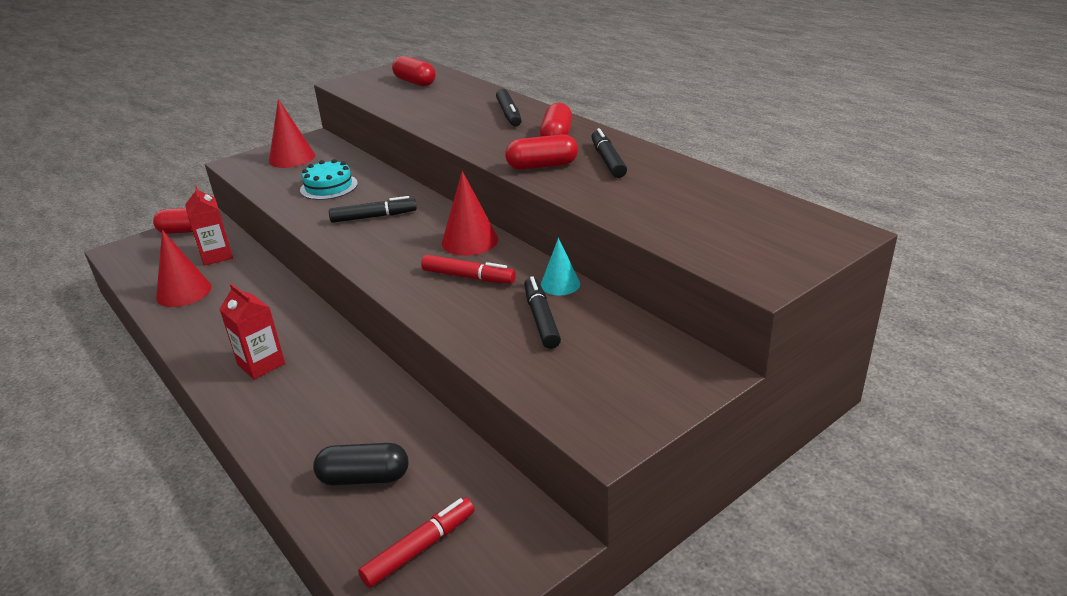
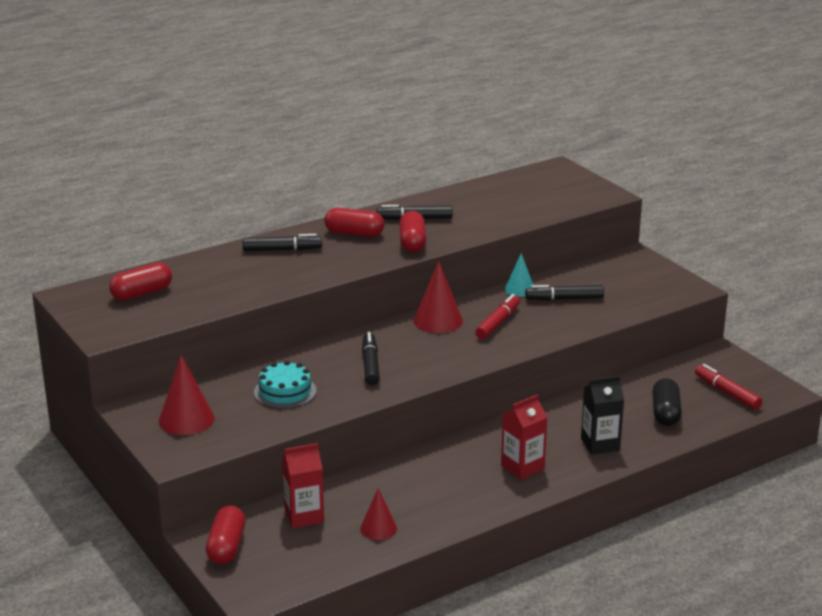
camera: 85 degrees left, 5 degrees down
red cone [156,230,212,307] -> red cone [360,488,397,540], size x0.63
none -> black carton [581,376,624,455]

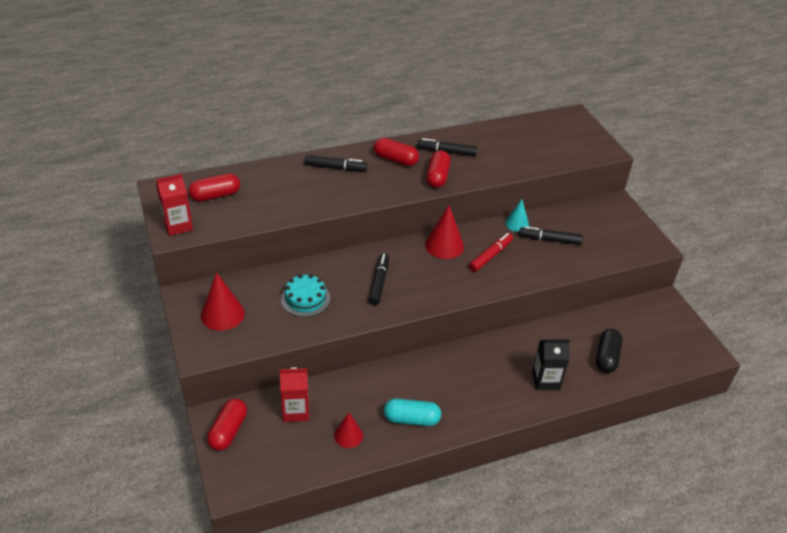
camera: 10 degrees right, 15 degrees up
red carton [501,394,548,480] -> red carton moved to [156,174,193,236]
red marker [695,364,762,410] -> none
none -> turquoise capsule [384,399,441,426]

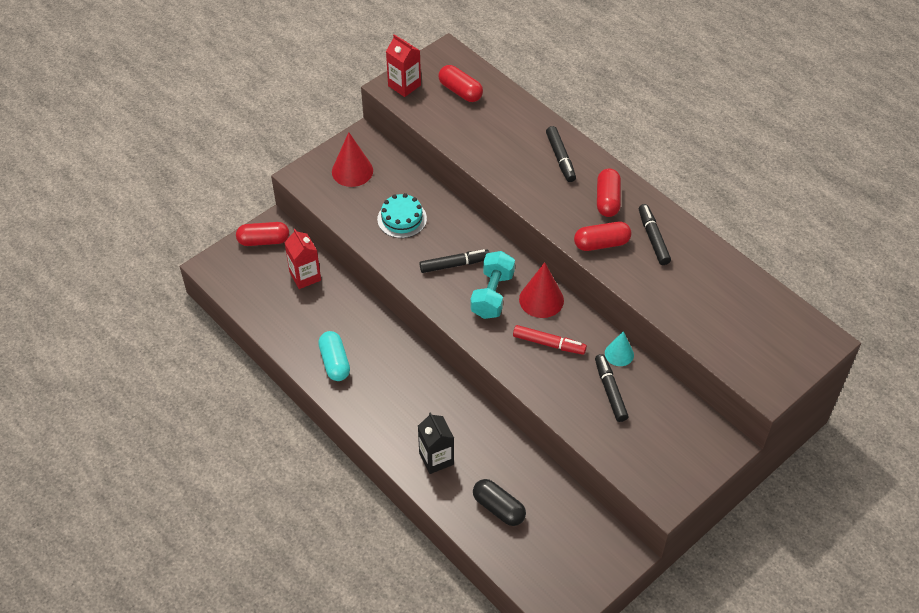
camera: 70 degrees right, 10 degrees up
red cone [334,412,363,448] -> none
black capsule [596,329,623,373] -> black capsule turned 45 degrees clockwise [473,479,526,526]
none -> turquoise dumbbell [470,251,515,319]

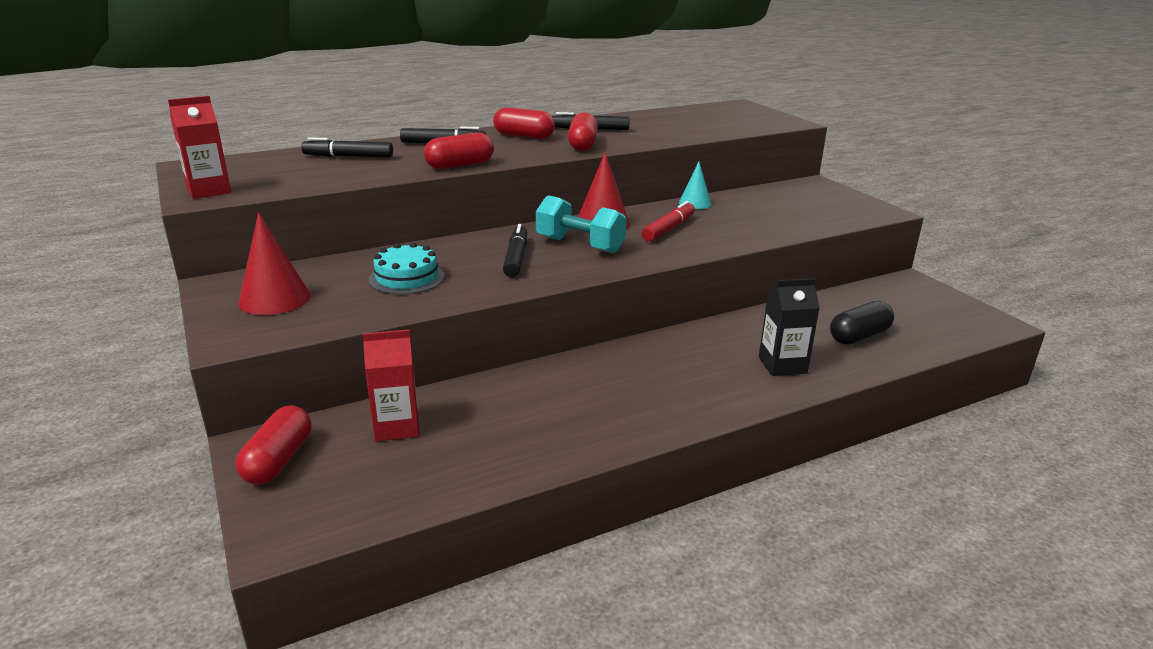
camera: 75 degrees left, 25 degrees down
turquoise capsule [318,331,350,381] -> none
red capsule [438,65,483,102] -> red capsule moved to [424,133,494,169]
black marker [595,354,629,422] -> black marker moved to [301,137,393,157]

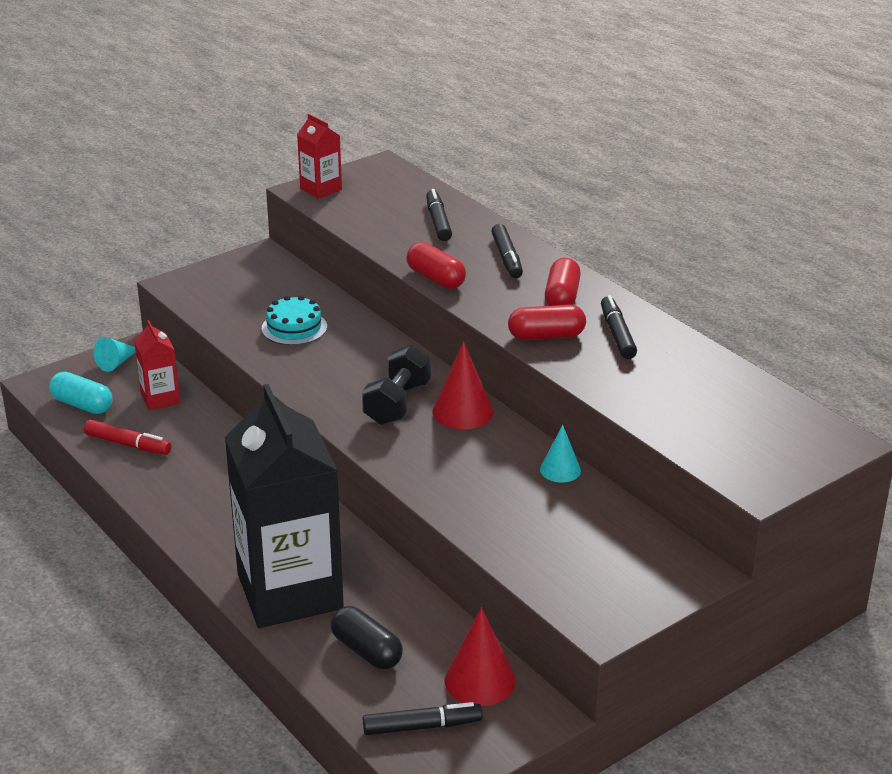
camera: 80 degrees right, 5 degrees up
red capsule [236,406,311,484] -> turquoise cone [94,337,135,372]
red cone [238,212,311,315] -> red cone moved to [444,608,516,706]
black marker [503,224,527,277] -> black marker moved to [363,702,483,735]
turquoise dumbbell [536,195,627,254] -> black dumbbell [362,344,431,425]
red marker [642,201,695,242] -> red marker moved to [84,420,172,455]
black carton [759,278,820,376] -> black carton [225,384,344,628], size x2.28
none -> turquoise capsule [49,372,113,414]

